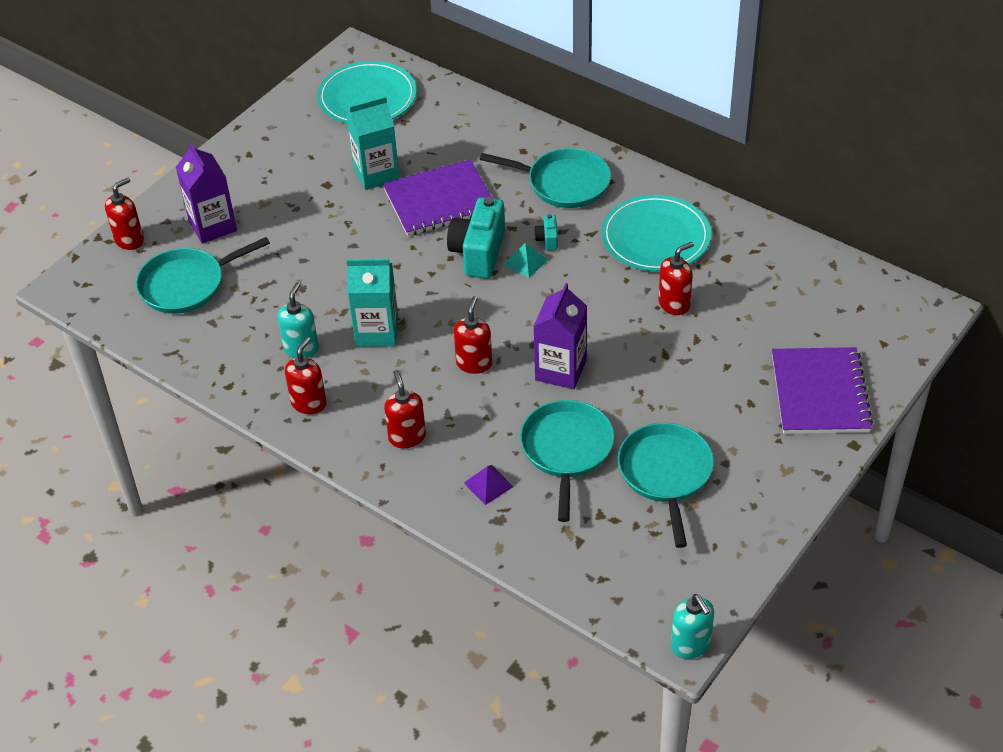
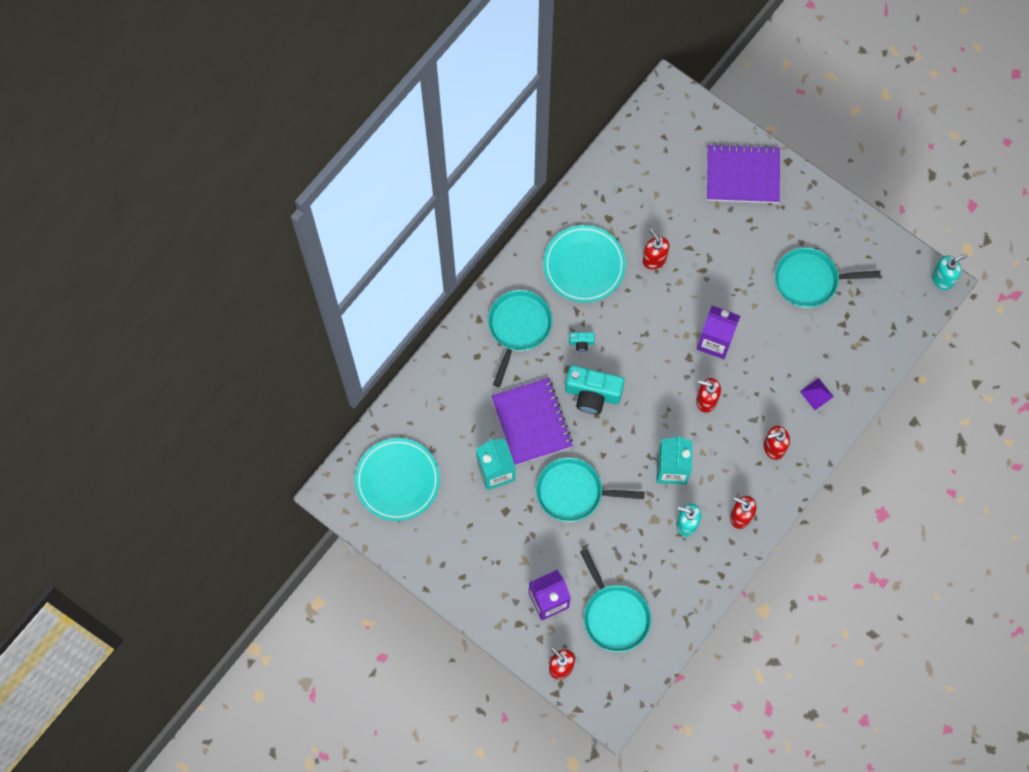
camera: 90 degrees left, 25 degrees up
turquoise pyramid [504,243,548,278] -> none
turquoise pan [520,400,614,522] -> turquoise pan moved to [536,458,645,522]

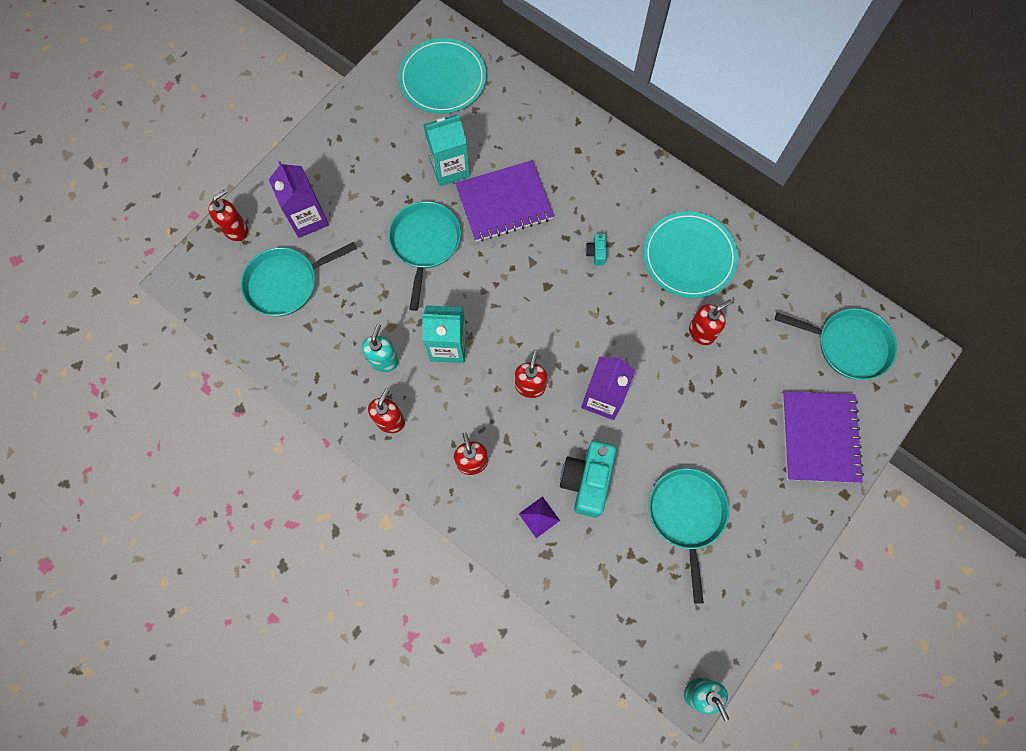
camera: 90 degrees right, 0 degrees up
turquoise pan [488,290,552,387] -> turquoise pan moved to [775,308,897,380]
turquoise camera [565,365,625,414] -> turquoise camera moved to [560,441,616,518]

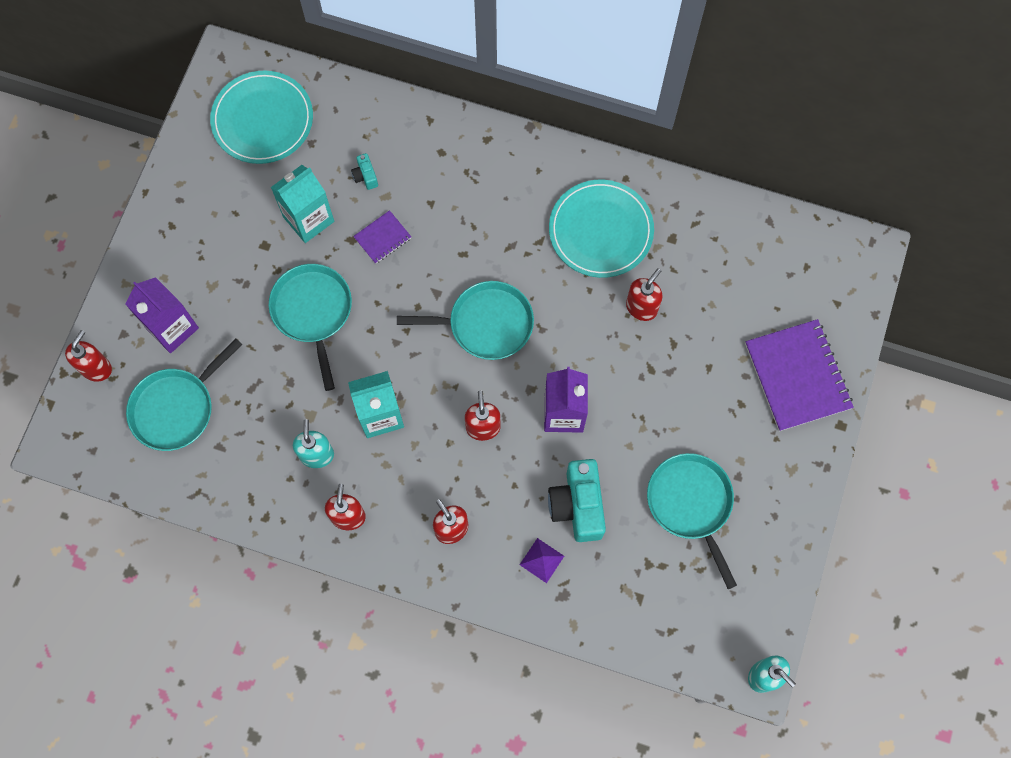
camera: 20 degrees left, 0 degrees up
purple notebook [455,160,554,242] -> purple notebook [353,210,411,264], size x0.49
turquoise camera [586,233,606,266] -> turquoise camera moved to [351,153,378,190]
turquoise pan [775,308,897,380] -> turquoise pan moved to [397,281,534,360]

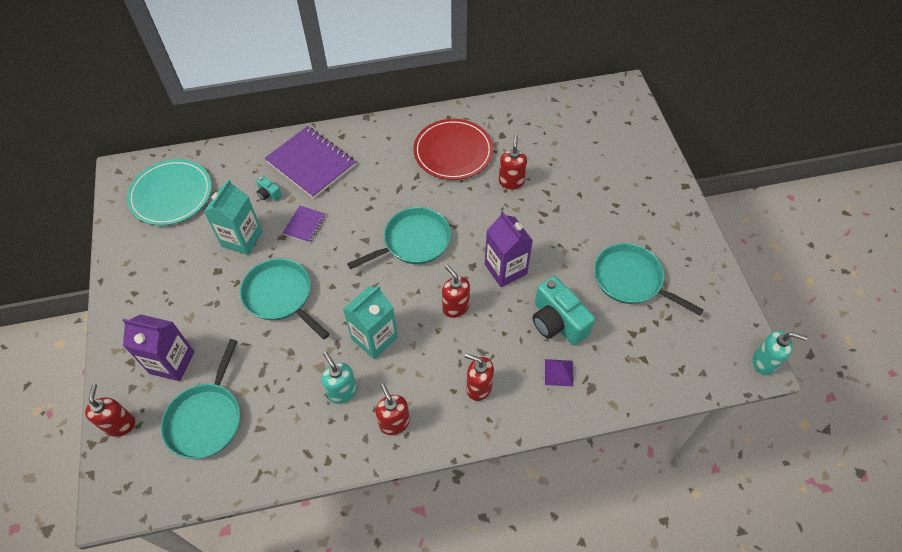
camera: 30 degrees left, 15 degrees down
turquoise plate [549,180,654,278] -> red plate [413,119,493,180]
purple notebook [745,319,854,431] -> purple notebook moved to [264,126,356,199]

